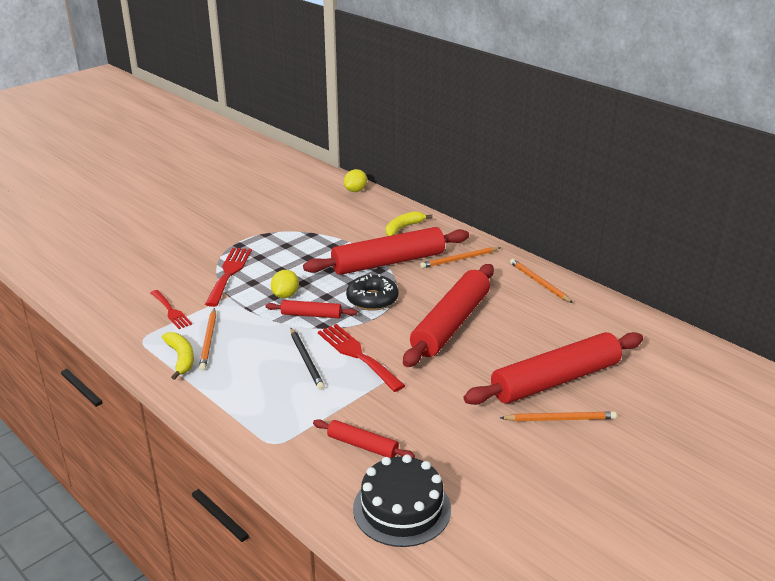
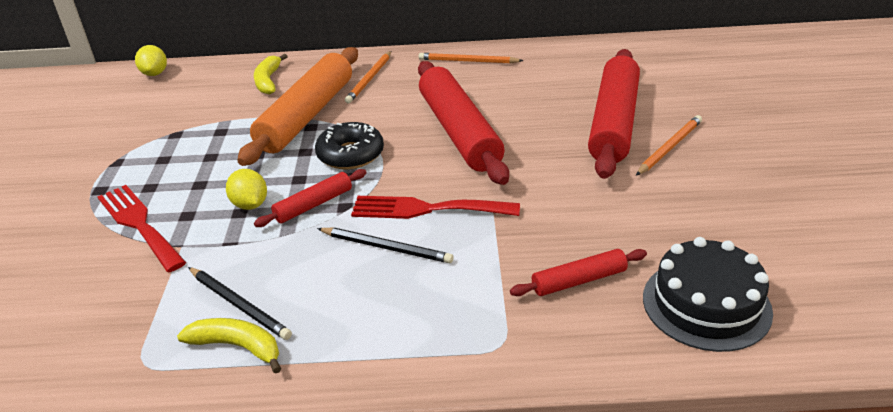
camera: 45 degrees left, 5 degrees up
red fork [151,290,192,329] -> none
orange pencil [199,308,216,370] -> black pencil [188,267,292,340]
red rolling pin [303,227,469,275] -> orange rolling pin [237,47,358,166]

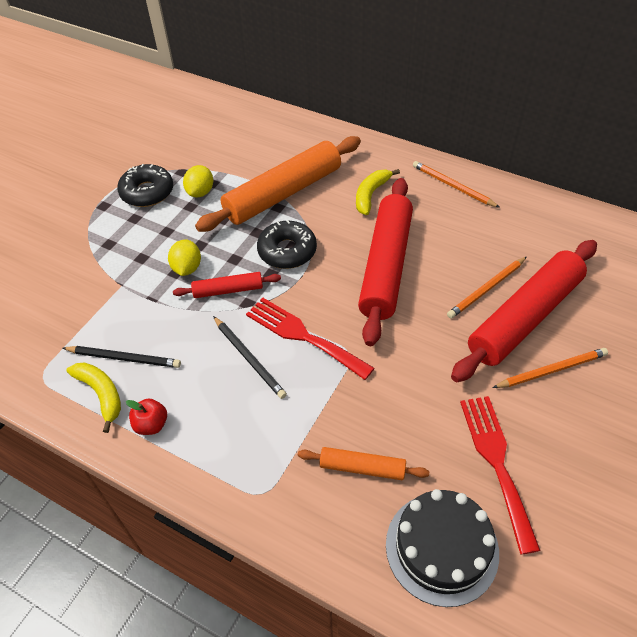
camera: 30 degrees right, 15 degrees up
red fork [97,185,186,272] -> red fork moved to [460,396,541,554]
yellow lemon [135,45,167,76] -> yellow lemon moved to [183,165,213,197]
black pencil [188,267,292,340] -> black pencil turned 60 degrees counterclockwise [63,346,181,368]
yellow banana [254,54,288,94] -> yellow banana moved to [356,169,400,215]
orange pencil [345,51,391,103] -> orange pencil moved to [447,257,527,319]
red rolling pin [510,249,647,296] -> orange rolling pin [298,447,429,480]
none -> black donut [117,164,173,207]
none -> red apple [126,399,167,435]

